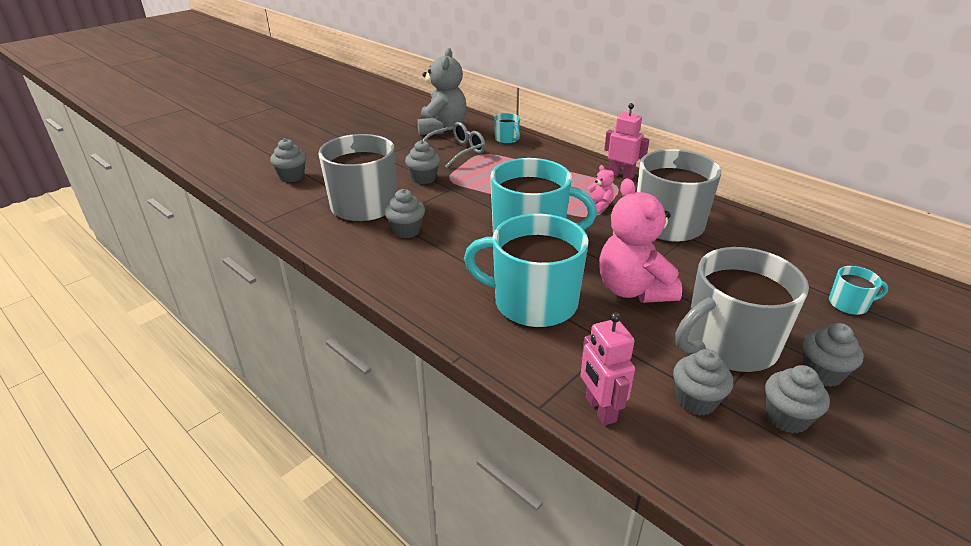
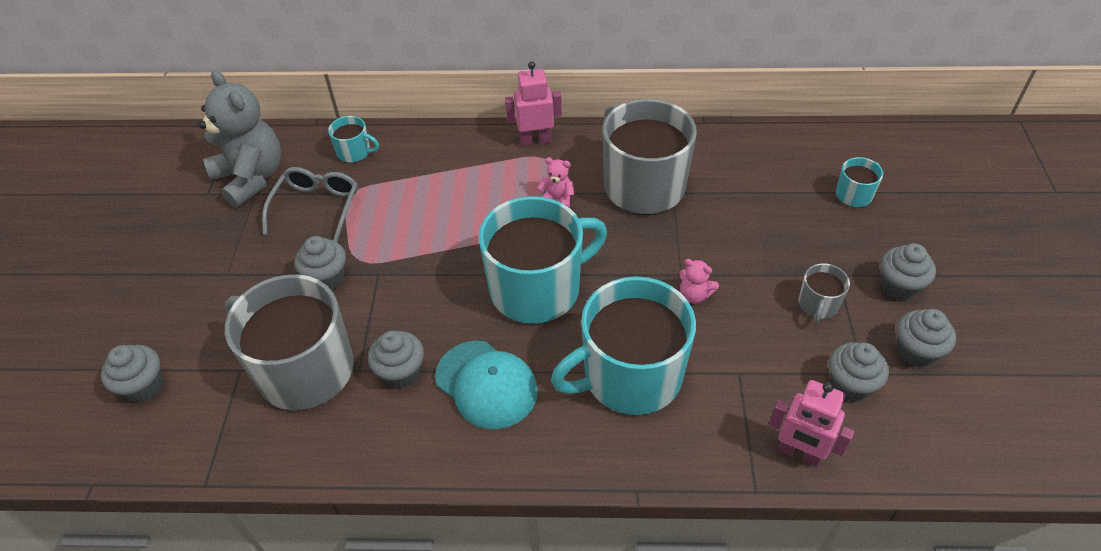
camera: 40 degrees left, 15 degrees up
pink teddy bear [599,178,682,303] -> pink teddy bear [679,259,719,304], size x0.43
grey mug [675,247,809,373] -> grey mug [798,263,850,323], size x0.44
none -> turquoise cap [435,341,538,429]

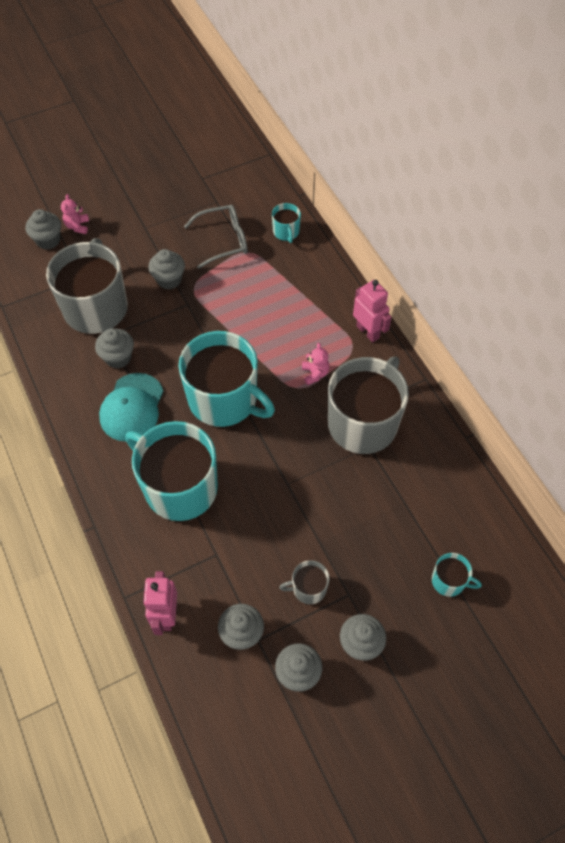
camera: 60 degrees right, 10 degrees up
grey teddy bear [199,70,281,208] -> none
pink teddy bear [679,259,719,304] -> pink teddy bear moved to [61,194,89,234]

